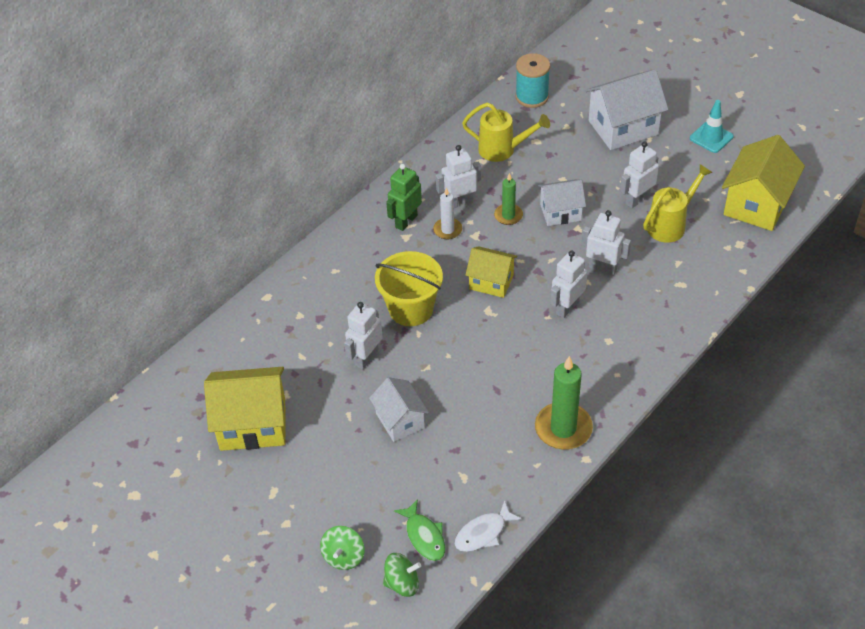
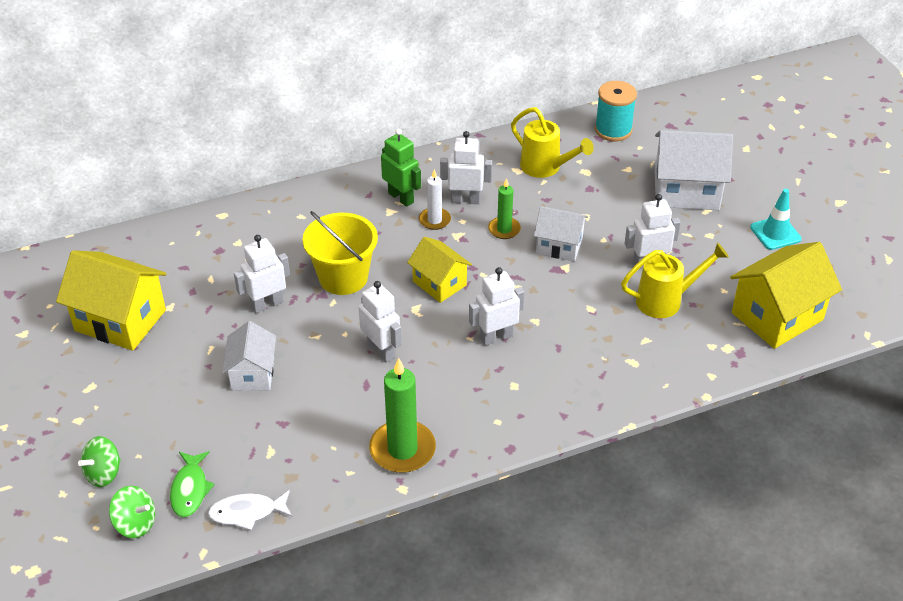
camera: 25 degrees right, 5 degrees down
green robot [386,164,422,231] -> green robot turned 75 degrees clockwise [381,129,421,207]
white robot [581,210,631,275] -> white robot moved to [358,281,402,363]

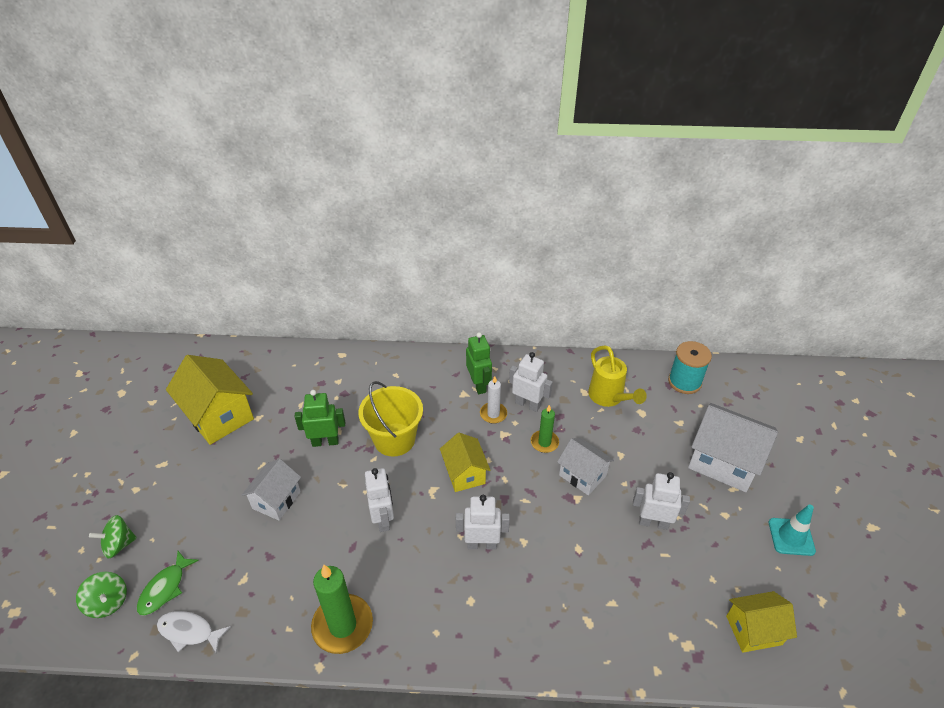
camera: 25 degrees right, 0 degrees up
white robot [234,235,290,313] -> green robot [295,390,345,447]
yellow watering can [621,242,729,318] -> none
yellow house [730,242,842,349] -> yellow house [726,591,797,653], size x0.61

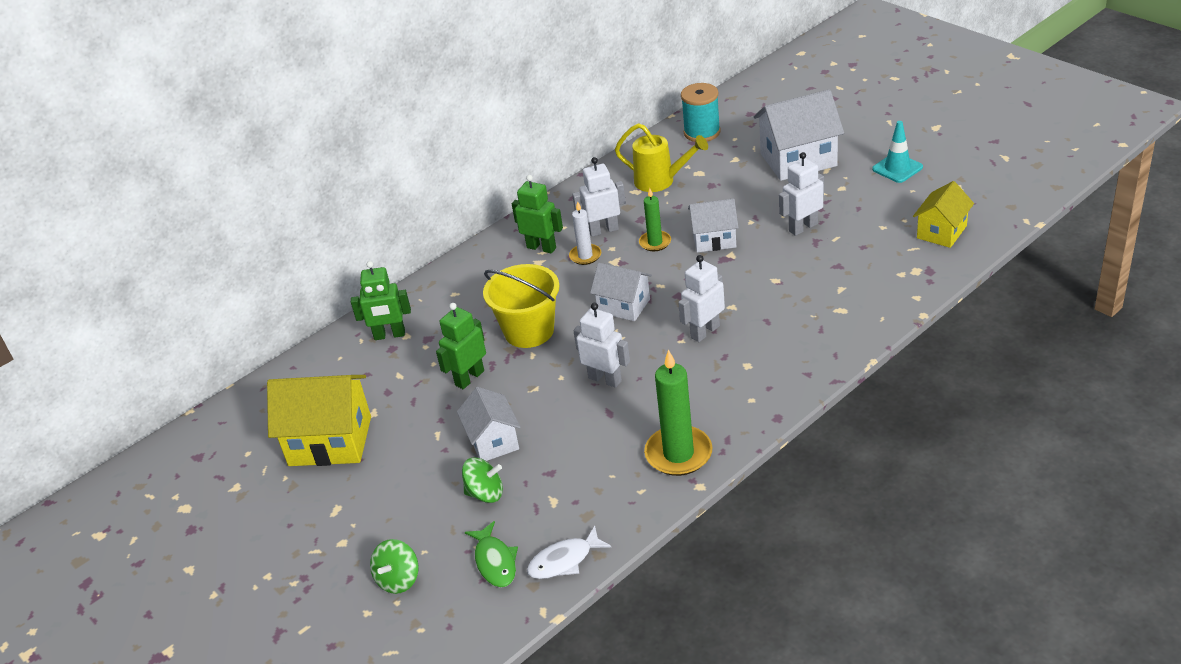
camera: 40 degrees left, 5 degrees down
green spinning top [76,572,127,618] -> green spinning top moved to [462,458,503,503]
yellow house [440,433,490,492] -> white house [590,263,652,321]
none -> green robot [351,261,411,340]

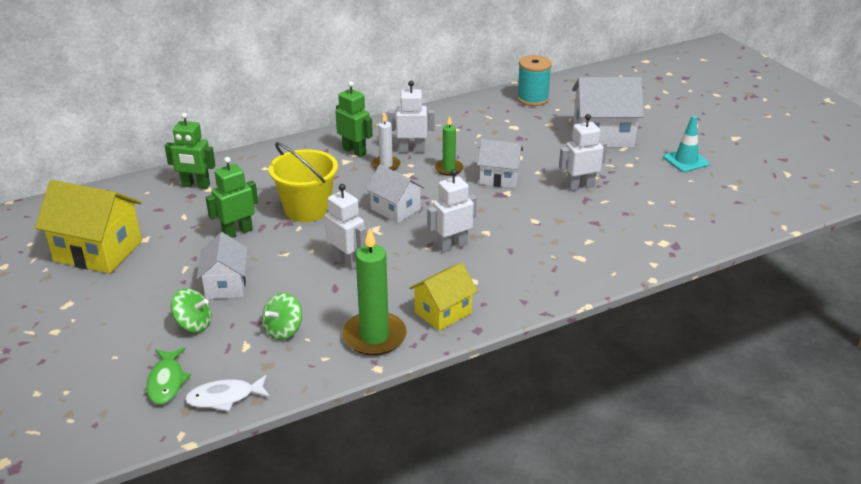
camera: 10 degrees right, 5 degrees down
green spinning top [370,539,419,594] -> green spinning top moved to [262,293,302,340]
yellow watering can [615,123,708,192] -> none
yellow house [913,181,974,248] -> yellow house moved to [409,263,478,331]

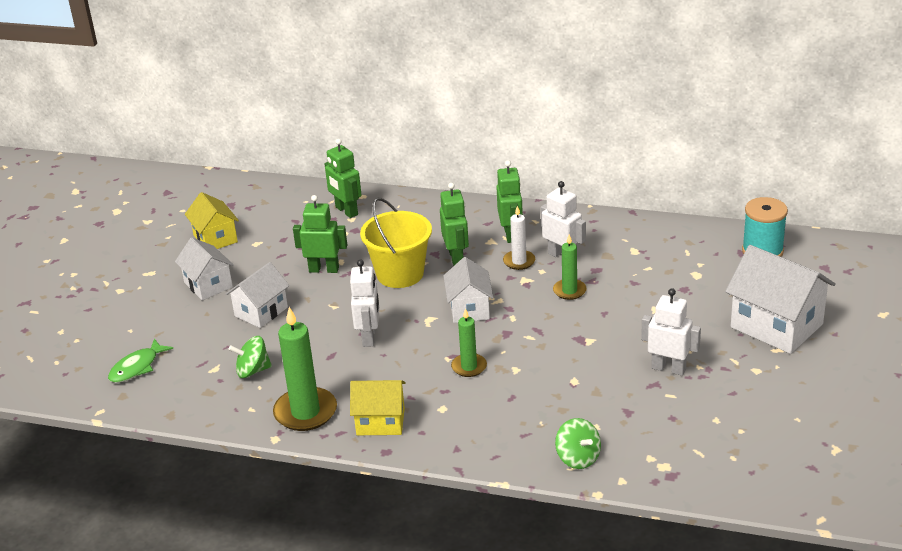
camera: 45 degrees right, 0 degrees up
yellow house [35,180,142,274] -> yellow house [185,192,239,249], size x0.61
green spinning top [171,288,212,333] -> green spinning top moved to [555,418,601,469]
white fish [185,375,270,412] -> none
white robot [427,169,477,253] -> green candle [451,308,487,377]
white house [477,139,523,188] -> white house moved to [175,237,234,300]
turquoise traffic cone [663,116,710,172] -> none
none -> green robot [440,183,469,266]

